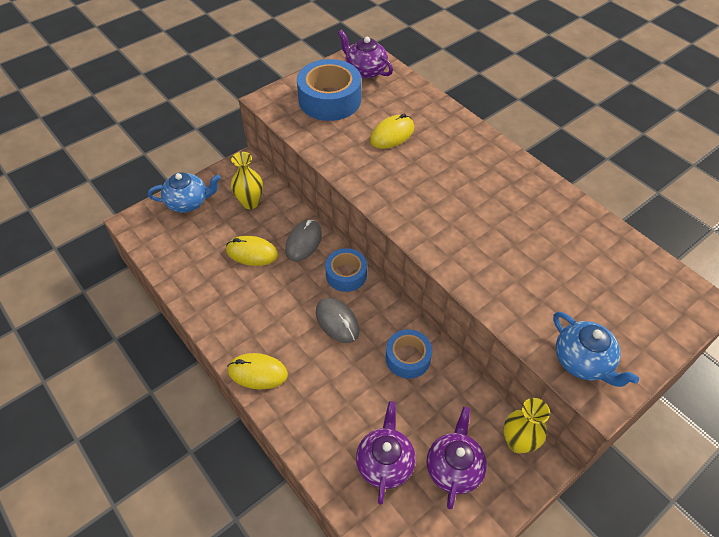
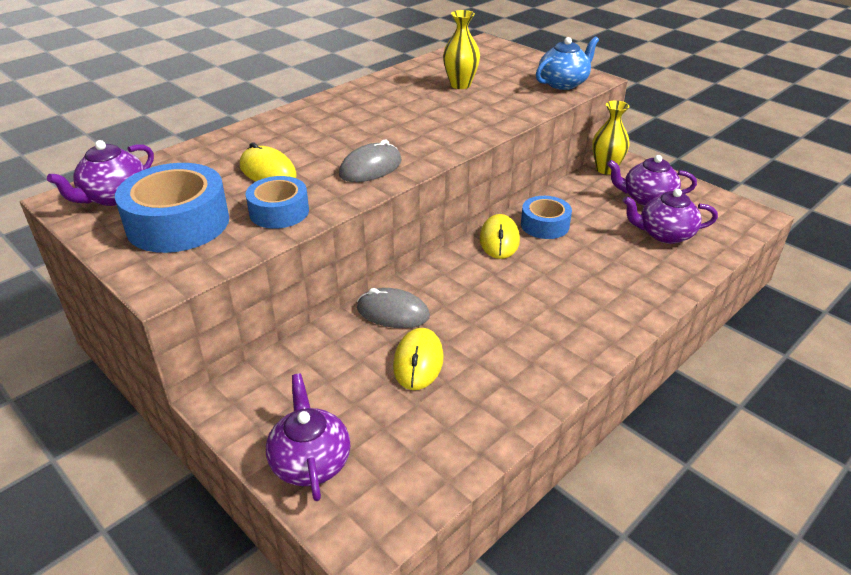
camera: 95 degrees left, 15 degrees down
blue teapot [148,172,221,213] -> purple teapot [266,374,350,501]
yellow mouse [227,353,288,389] -> yellow mouse moved to [480,214,520,259]
yellow vase [231,152,263,209] -> yellow vase moved to [443,10,480,89]
grey mouse [316,298,359,343] -> grey mouse moved to [339,140,402,182]
blue tape [325,248,367,292] -> blue tape moved to [246,176,309,229]

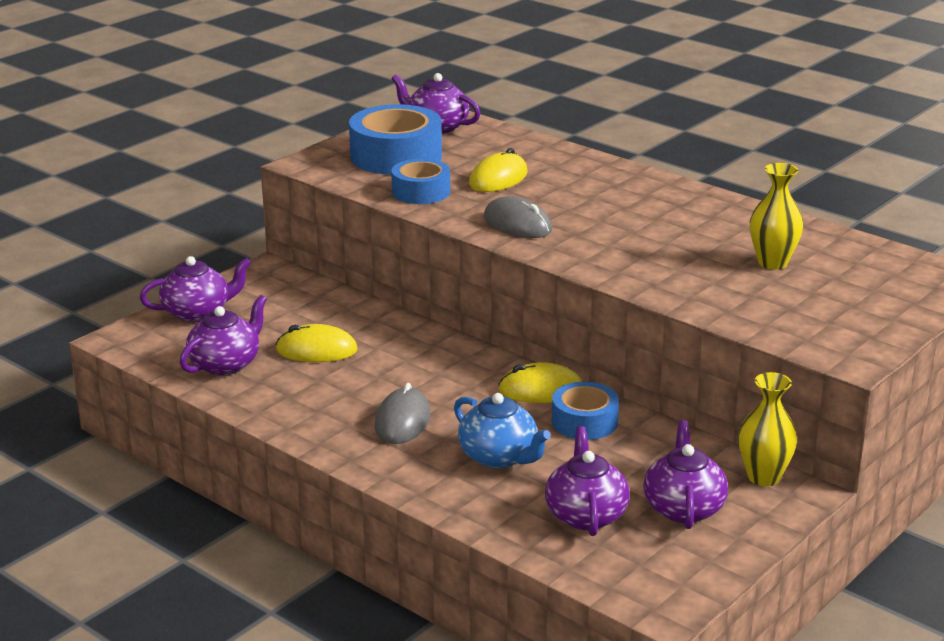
camera: 85 degrees right, 10 degrees down
grey mouse [357,288,430,328] -> grey mouse moved to [375,383,431,444]
blue teapot [536,36,599,90] -> blue teapot moved to [454,393,551,468]
none -> purple teapot [180,295,267,376]

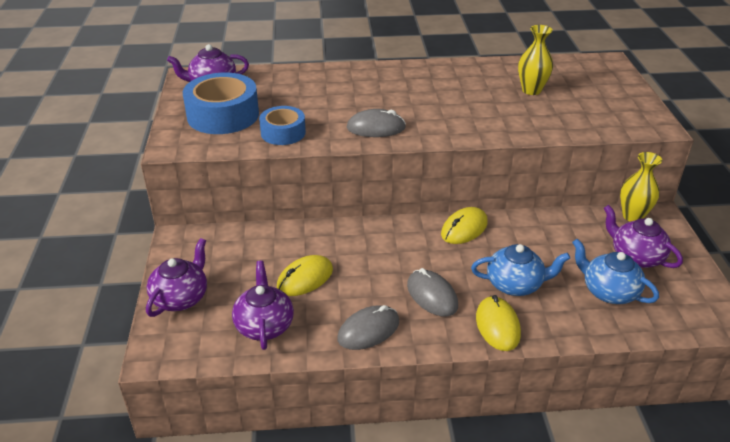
camera: 45 degrees left, 10 degrees up
yellow mouse [469,148,528,192] -> yellow mouse moved to [476,295,521,351]
purple teapot [545,426,630,536] -> blue teapot [572,239,659,304]
blue tape [552,382,619,440] -> none
none -> grey mouse [337,305,399,350]

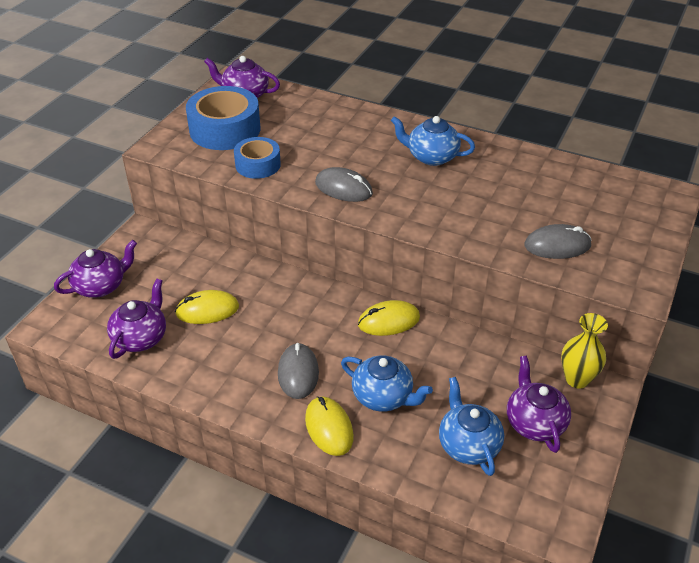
camera: 30 degrees right, 5 degrees up
grey mouse [337,305,399,350] -> grey mouse moved to [524,224,592,259]
yellow mouse [476,295,521,351] -> yellow mouse turned 45 degrees counterclockwise [305,396,354,456]
yellow vase [518,25,553,95] -> none
none -> blue teapot [391,116,475,166]

